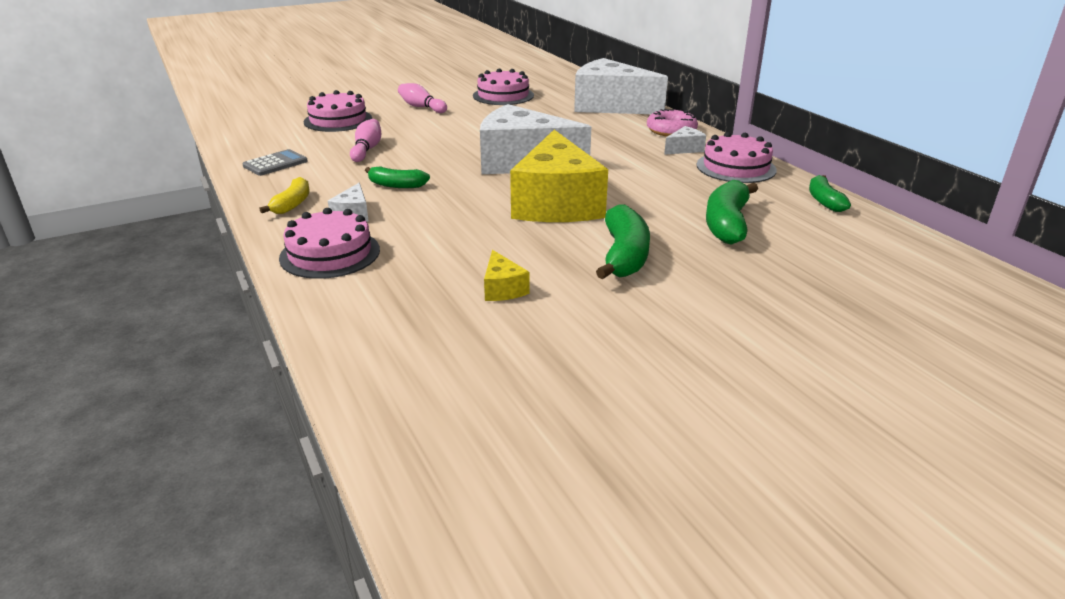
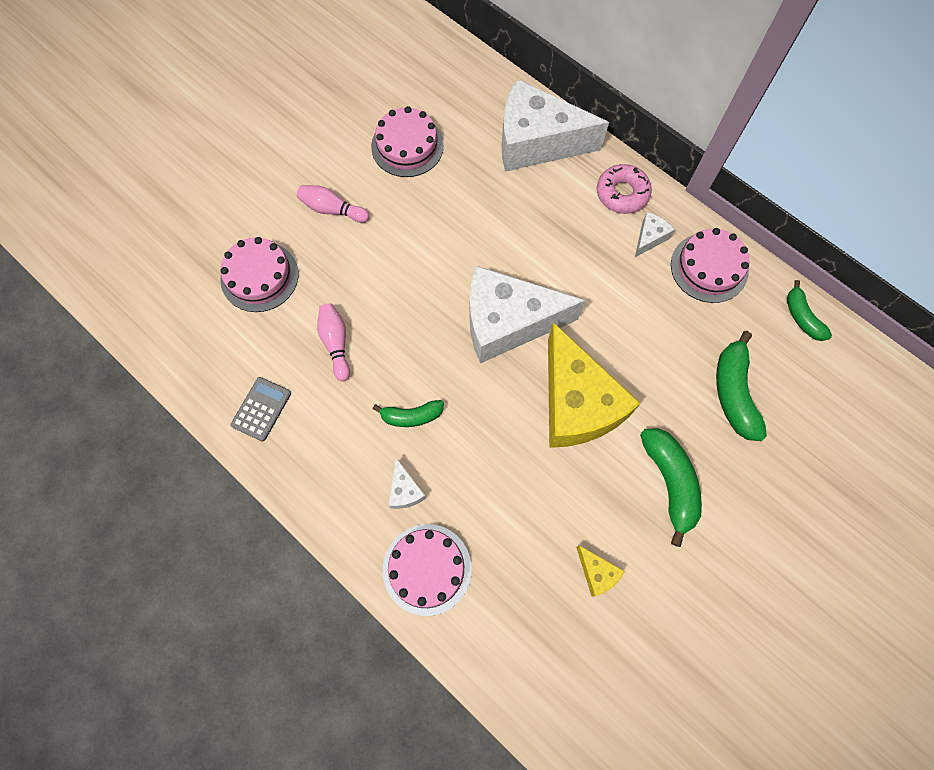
camera: 20 degrees left, 40 degrees up
yellow banana [260,177,309,214] -> none

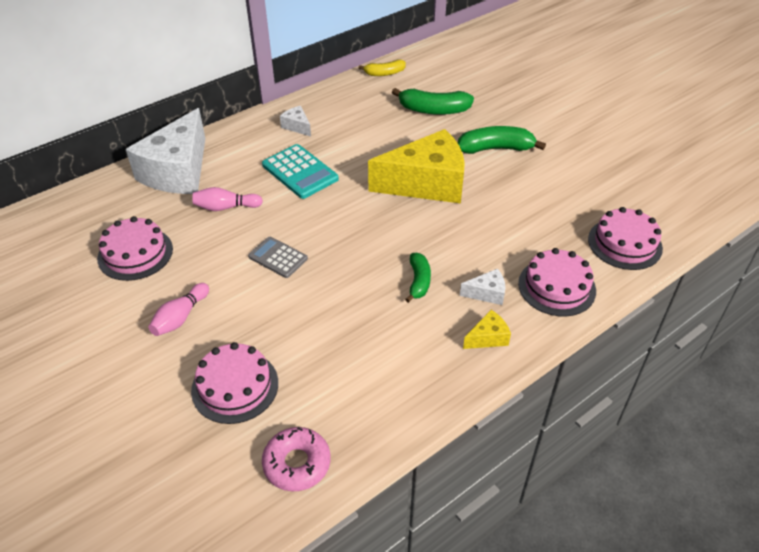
camera: 80 degrees left, 25 degrees down
grey calculator [231,377,291,442] -> grey calculator moved to [248,237,308,278]
pink bowling pin [317,303,350,381] -> pink bowling pin moved to [192,187,263,211]
white cheese [469,266,585,363] -> none
yellow cheese [576,545,625,597] -> yellow cheese moved to [463,310,511,349]
pink donut [597,164,652,214] -> pink donut moved to [262,427,331,491]
pink cake [671,228,750,303] -> pink cake moved to [588,207,663,270]
green banana [787,280,832,341] -> yellow banana [359,59,406,76]
none -> turquoise calculator [262,144,339,199]

